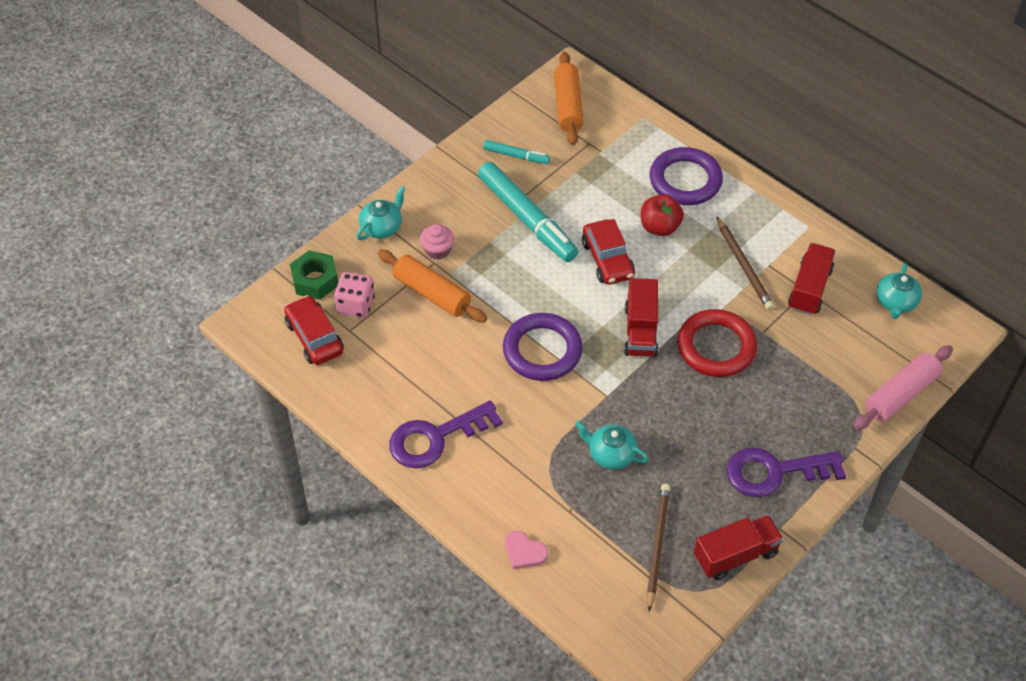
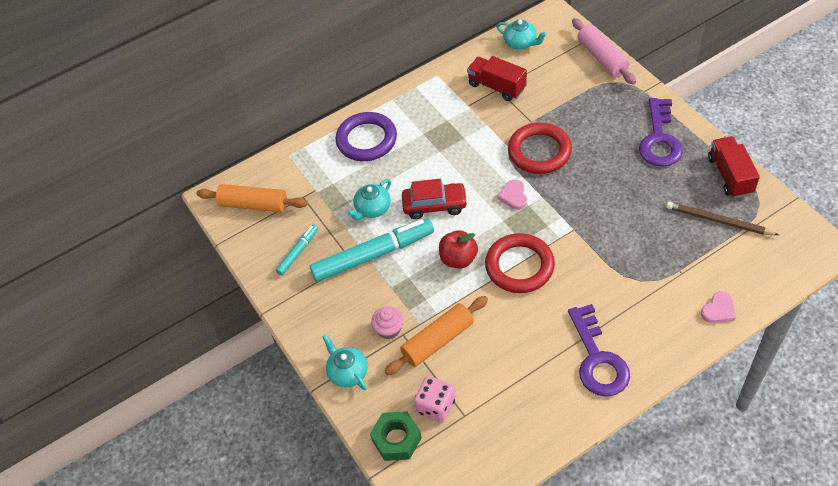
camera: 70 degrees left, 0 degrees up
red car [284,295,344,365] -> none
purple ring [503,313,583,381] -> red ring [485,233,555,293]
turquoise teapot [575,420,649,470] -> turquoise teapot moved to [347,179,391,220]
red truck [624,278,658,357] -> pink heart [497,180,527,210]
red apple [641,194,684,236] -> red apple moved to [439,230,478,268]
brown pencil [716,216,774,310] -> none

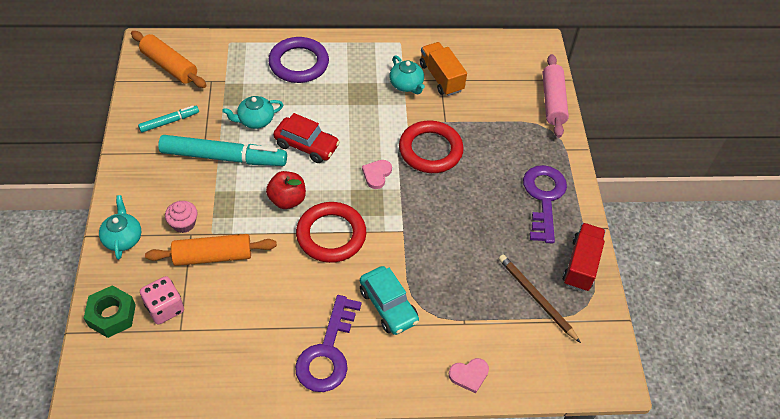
camera: 20 degrees right, 0 degrees up
red truck [467,56,527,101] -> orange truck [420,42,467,96]
turquoise teapot [497,19,547,50] -> turquoise teapot moved to [389,55,425,94]
purple key [639,98,683,167] -> purple key turned 150 degrees clockwise [523,165,567,243]
none -> turquoise car [360,266,419,335]

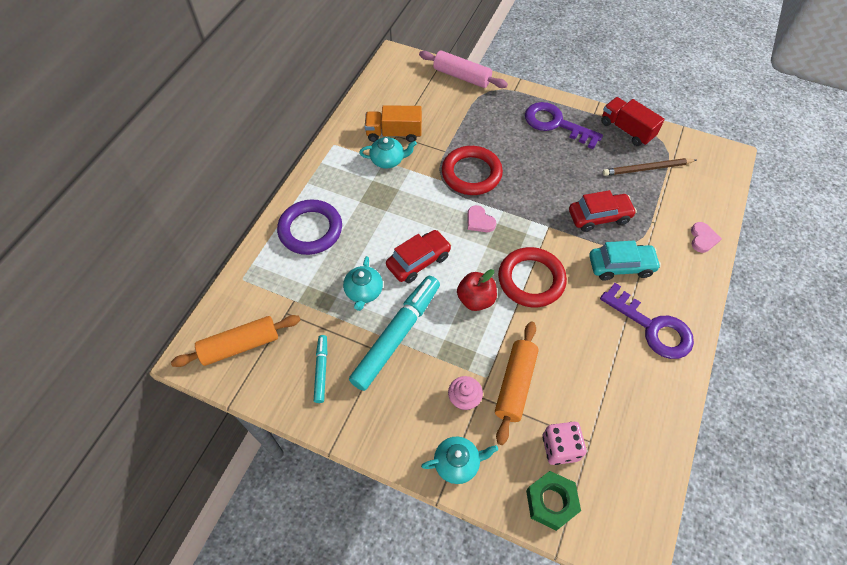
camera: 60 degrees left, 5 degrees up
turquoise teapot [99,195,141,260] -> turquoise teapot turned 150 degrees clockwise [421,437,498,484]
none -> red car [569,190,637,232]

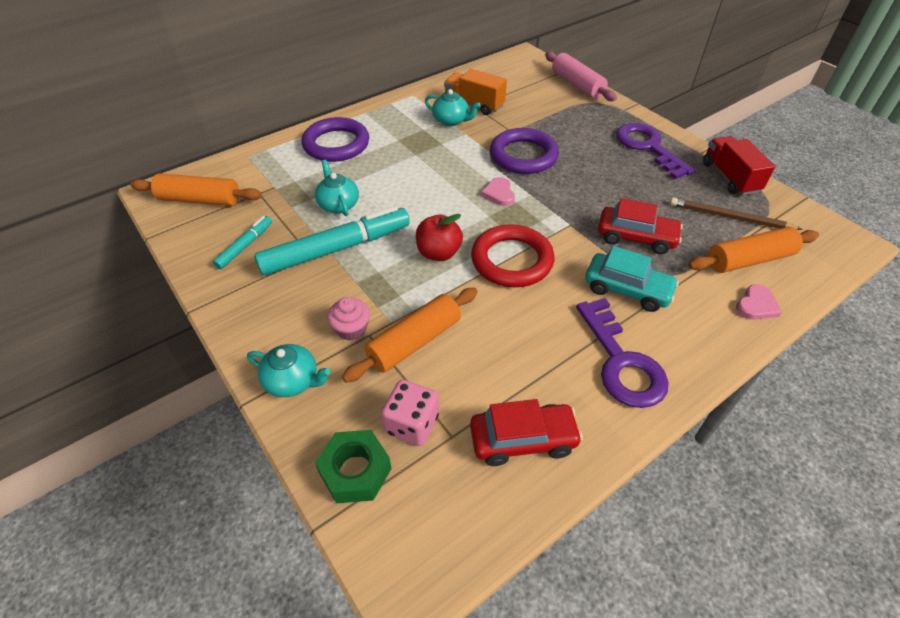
camera: 30 degrees right, 10 degrees down
turquoise teapot [343,256,383,311] -> turquoise teapot turned 120 degrees clockwise [315,160,359,216]
red car [386,230,452,283] -> red car moved to [470,399,583,466]
red ring [442,146,503,195] -> purple ring [490,128,559,174]
none -> orange rolling pin [688,227,819,273]

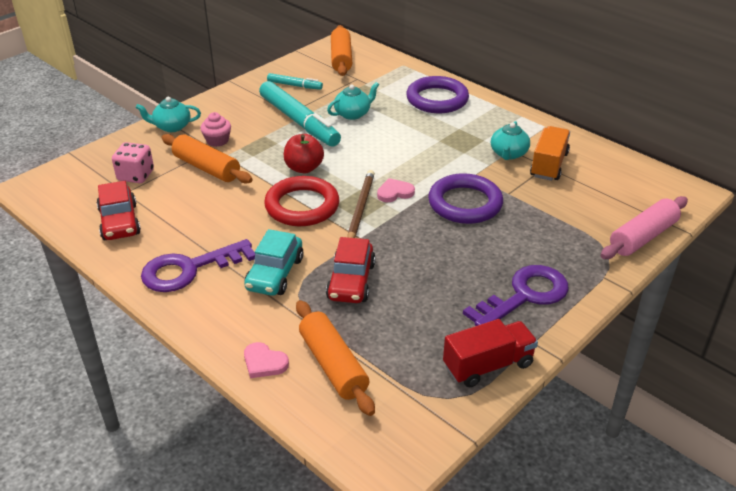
camera: 80 degrees right, 10 degrees down
turquoise teapot [247,344,330,397] -> turquoise teapot turned 75 degrees clockwise [135,97,201,132]
green nut [315,430,392,503] -> none
brown pencil [670,197,803,230] -> brown pencil moved to [348,170,375,238]

